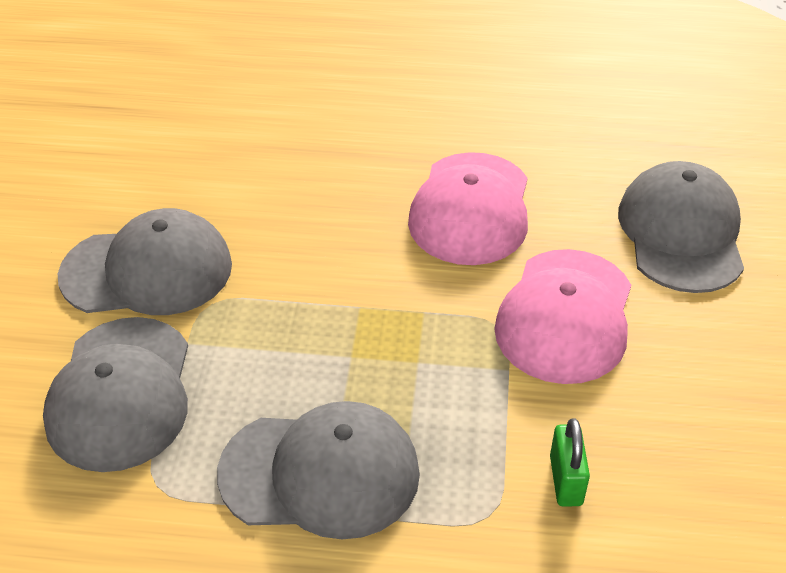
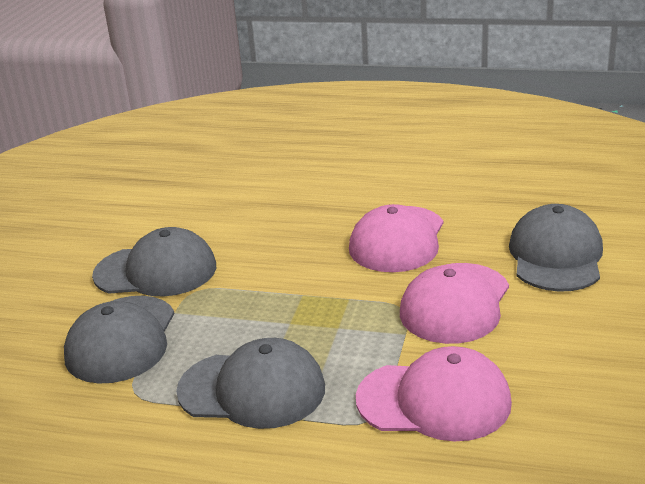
camera: 10 degrees right, 15 degrees down
green padlock [550,419,590,507] -> pink cap [356,346,512,441]

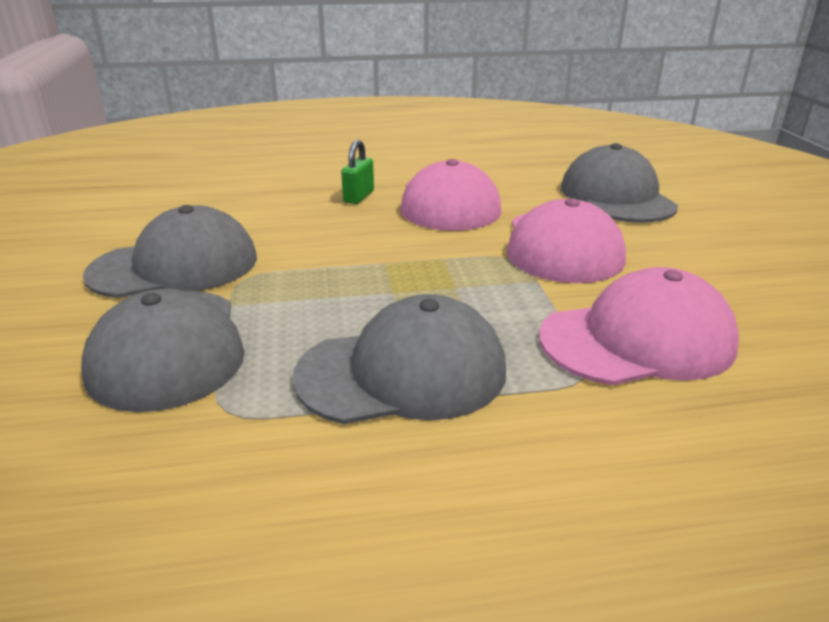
camera: 25 degrees left, 0 degrees up
none -> green padlock [341,140,374,204]

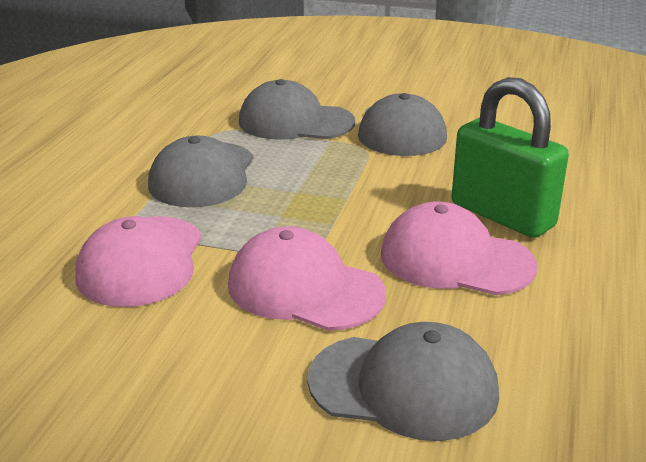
camera: 115 degrees right, 0 degrees up
green padlock [341,140,374,204] -> green padlock [452,77,569,238], size x2.31

